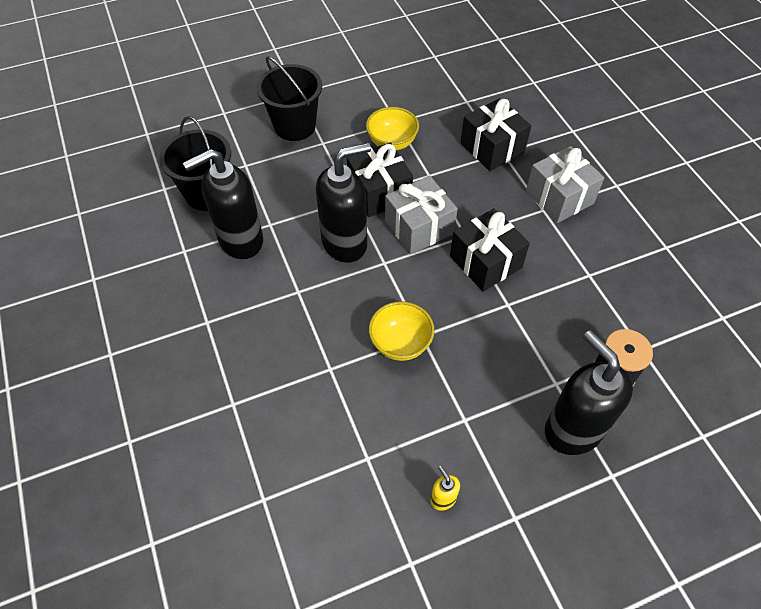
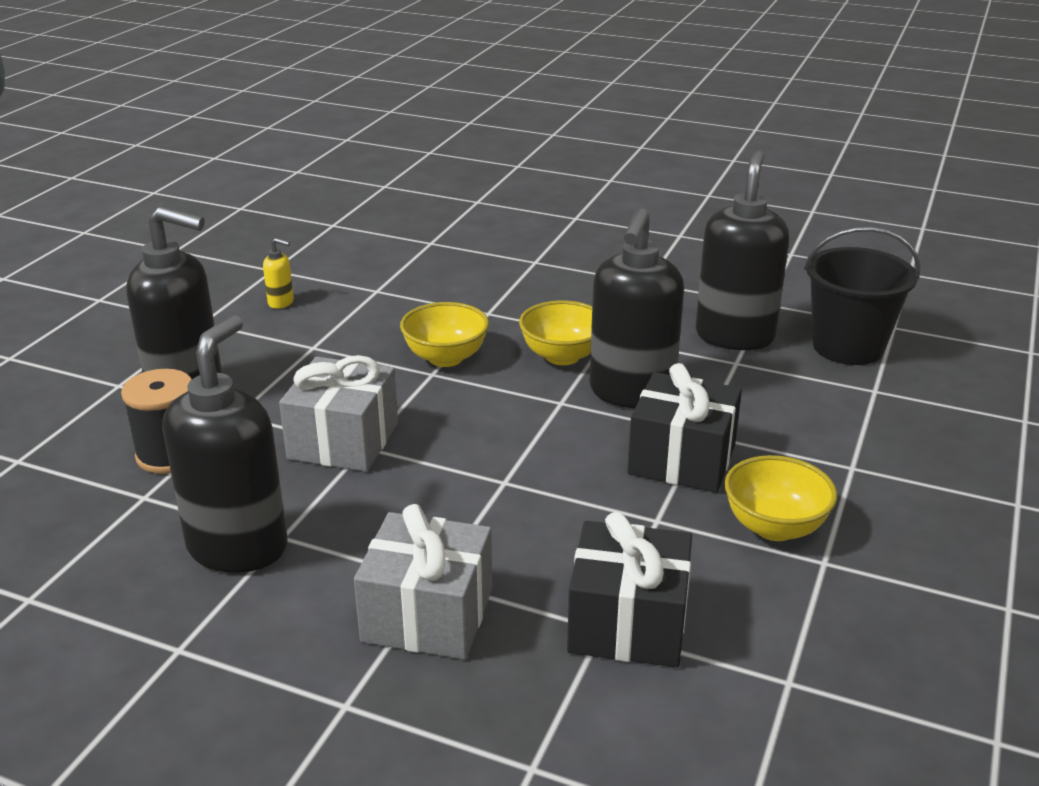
camera: 135 degrees right, 25 degrees down
black bucket [256,56,322,141] -> none
grey gift [385,176,458,254] -> grey gift moved to [279,355,398,472]
black gift [450,208,530,292] -> none
none -> black soap dispenser [162,315,288,573]
none -> yellow bowl [519,300,592,365]

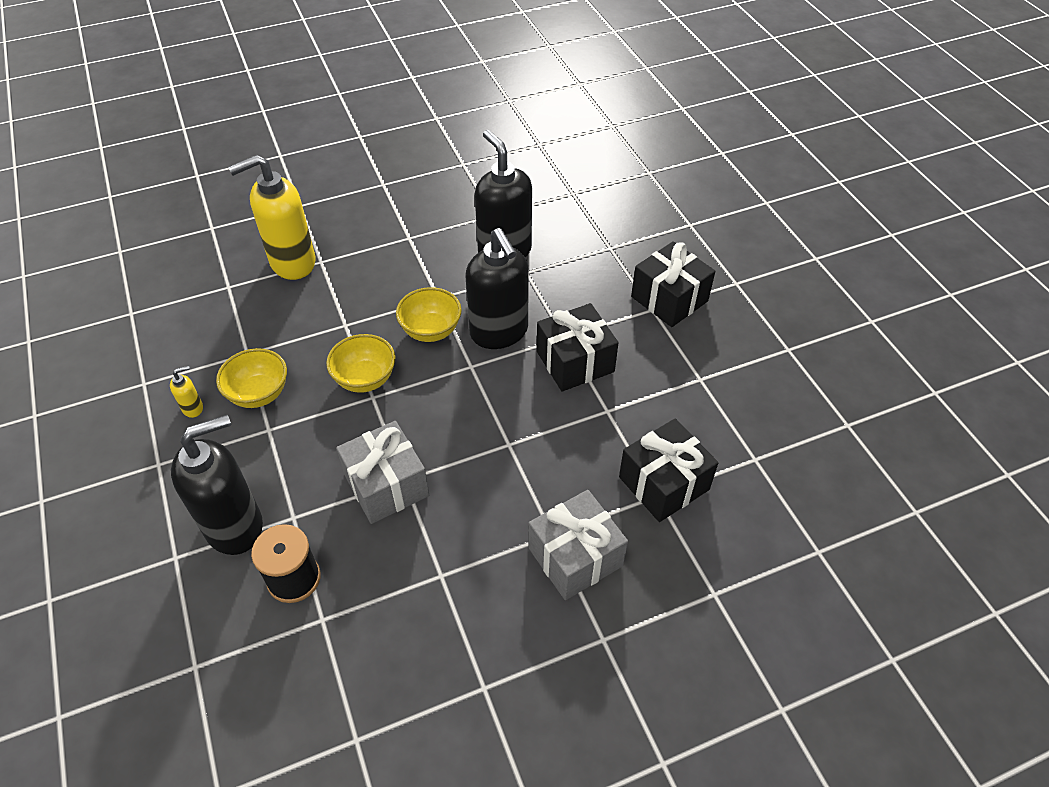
camera: 45 degrees left, 20 degrees up
black soap dispenser [162,315,288,573] -> none
yellow bowl [725,455,837,541] -> yellow bowl moved to [216,348,287,408]
black bucket [804,227,921,365] -> none
none -> yellow soap dispenser [228,155,316,280]
none -> black gift [631,241,715,327]

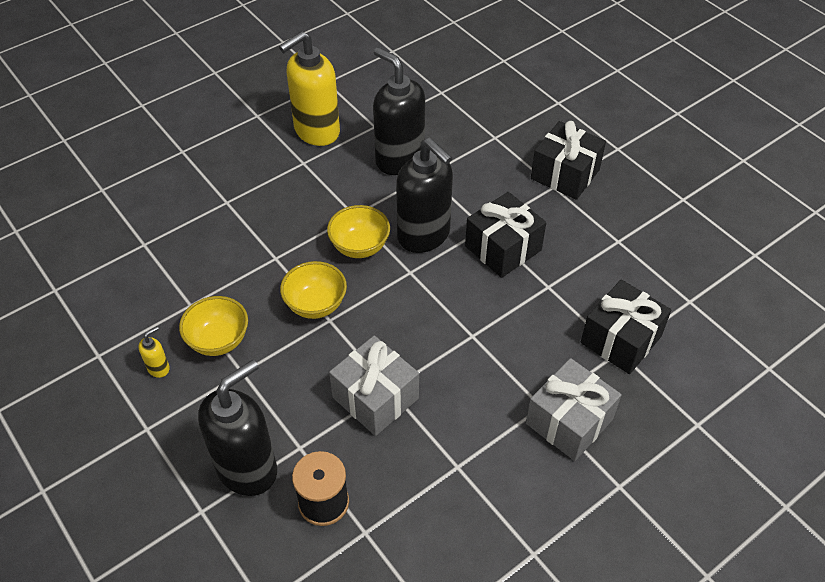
camera: 15 degrees left, 0 degrees up
yellow soap dispenser [228,155,316,280] -> yellow soap dispenser moved to [279,31,340,146]

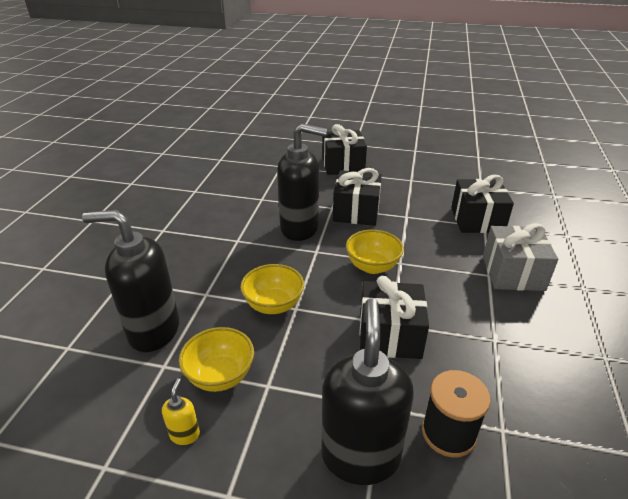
camera: 40 degrees left, 15 degrees down
yellow soap dispenser [279,31,340,146] -> none
yellow bowl [327,205,390,258] -> yellow bowl moved to [346,230,404,274]
grey gift [329,335,419,436] -> black gift [360,276,429,359]
black soap dispenser [373,47,425,175] -> black soap dispenser moved to [82,210,179,352]

